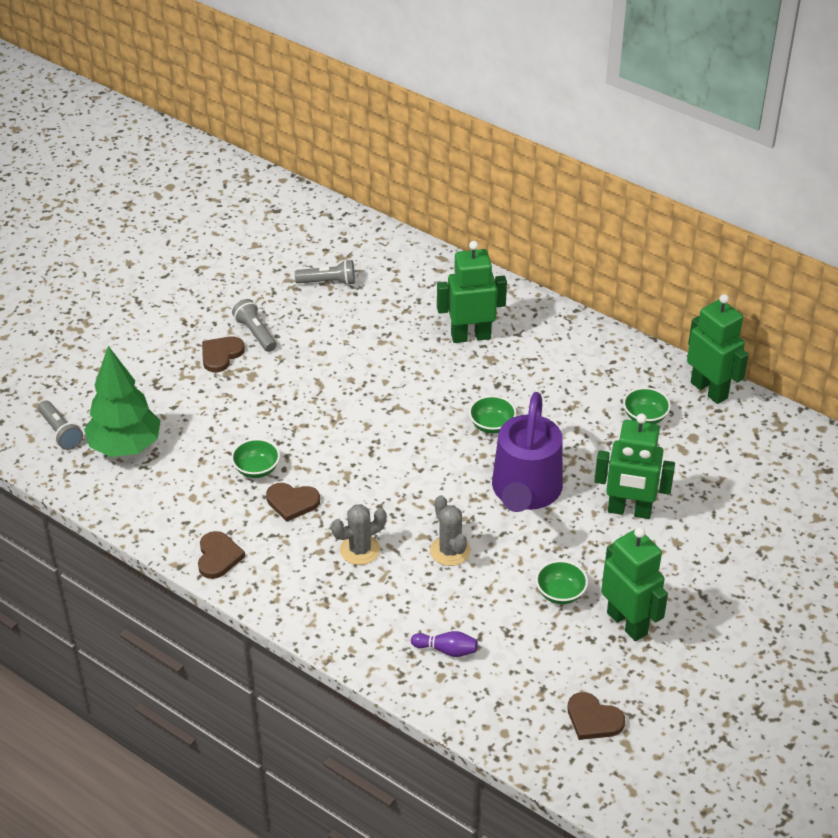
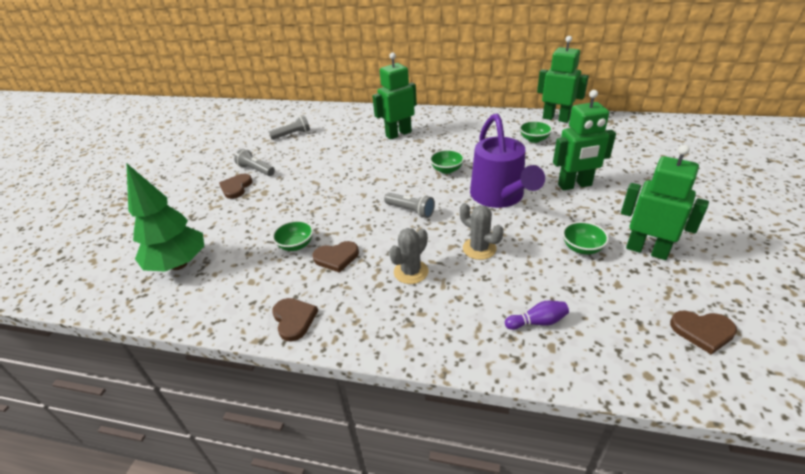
camera: 20 degrees left, 5 degrees down
grey flashlight [38,400,83,450] -> grey flashlight moved to [384,193,435,218]

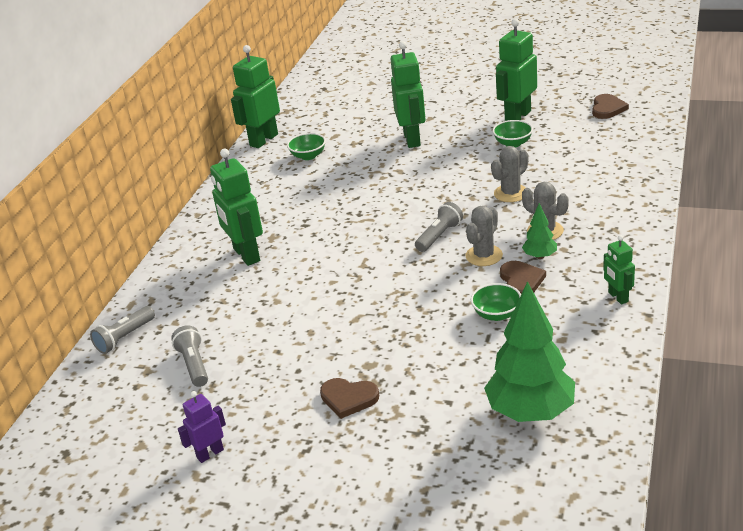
camera: 85 degrees left, 5 degrees down
grey flashlight [234,149,275,176] -> grey flashlight moved to [90,306,155,354]
brown heart [272,298,318,342] -> green robot [603,235,635,304]
green bowl [430,149,464,174] -> none
purple watering can [470,113,545,208] -> none
purple bowling pin [505,300,569,330] -> none
none -> purple robot [178,391,226,463]
none -> grey cactus [466,206,503,266]
none -> green tree [522,203,557,259]

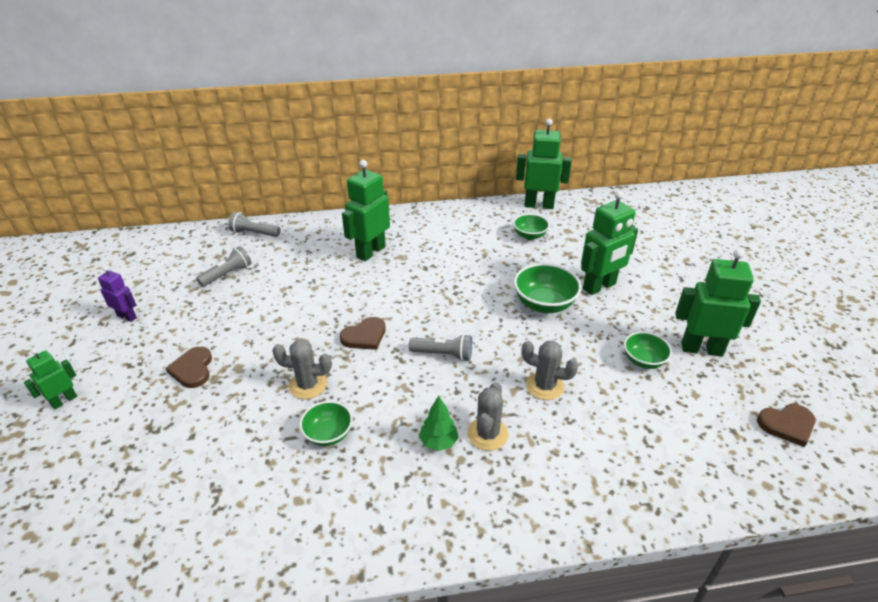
camera: 60 degrees right, 5 degrees up
grey cactus [466,206,503,266] -> grey cactus moved to [272,339,332,399]
green tree [484,281,575,422] -> none
brown heart [500,261,546,294] -> brown heart moved to [340,317,386,350]
green robot [603,235,635,304] -> green robot moved to [24,349,77,409]
none -> green bowl [514,263,582,313]

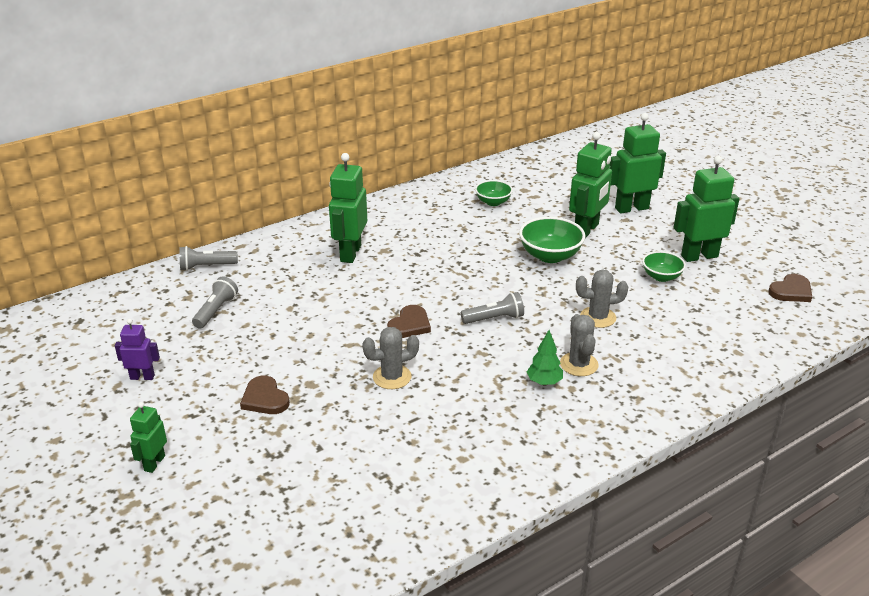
camera: 25 degrees left, 5 degrees down
green bowl [299,401,353,446] -> none
green robot [516,119,572,209] -> green robot moved to [610,113,666,214]

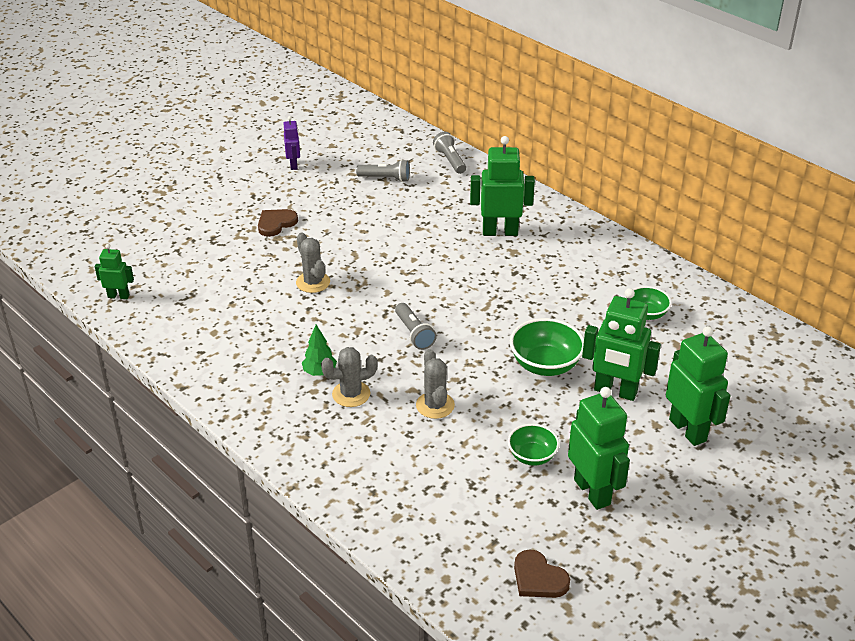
camera: 80 degrees right, 5 degrees up
green robot [130,402,167,473] -> green robot moved to [95,244,134,299]
brown heart [387,305,431,338] -> none

